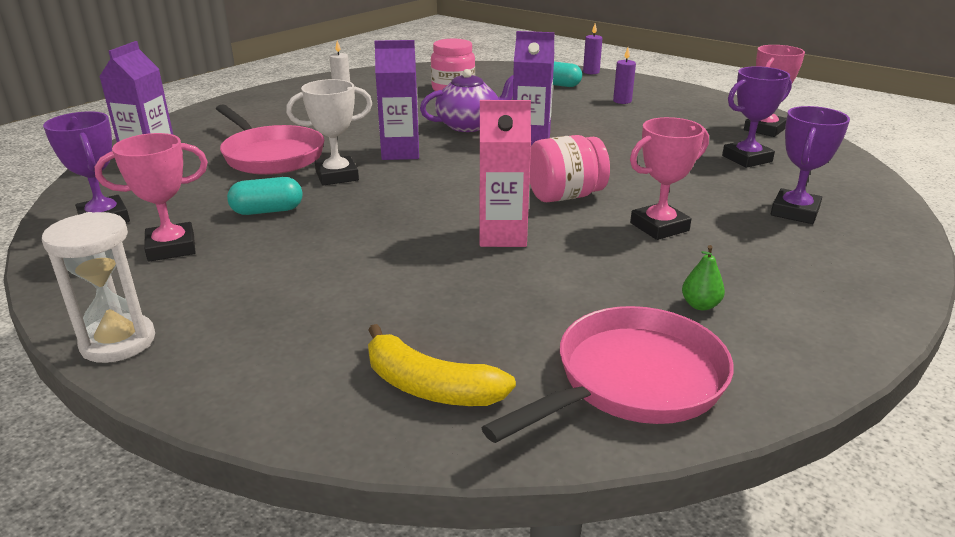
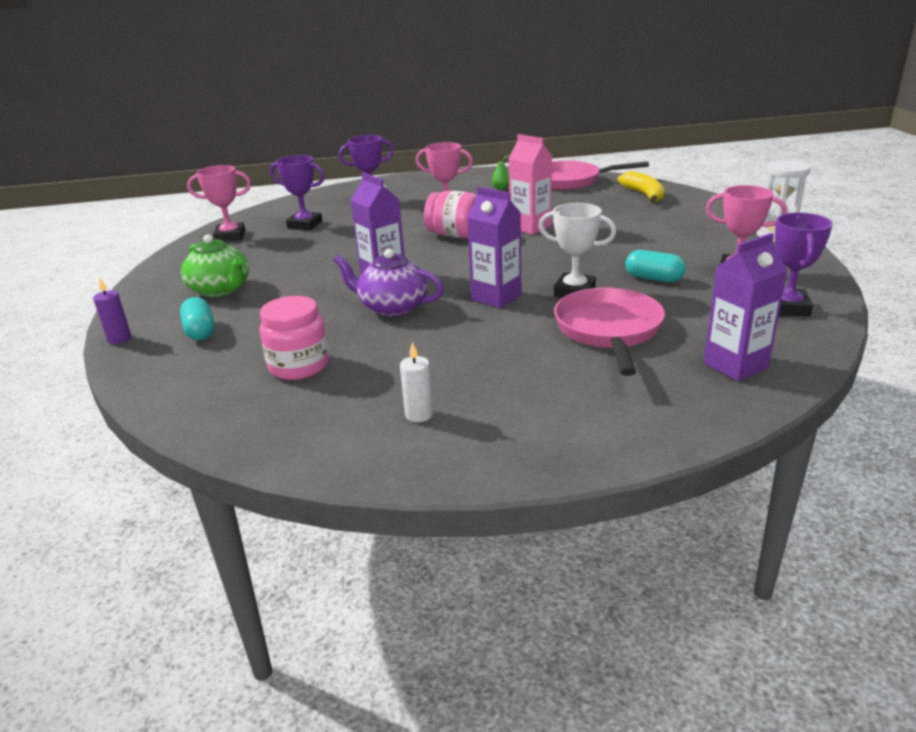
camera: 135 degrees left, 0 degrees up
purple candle [613,48,636,104] -> green teapot [181,234,249,297]

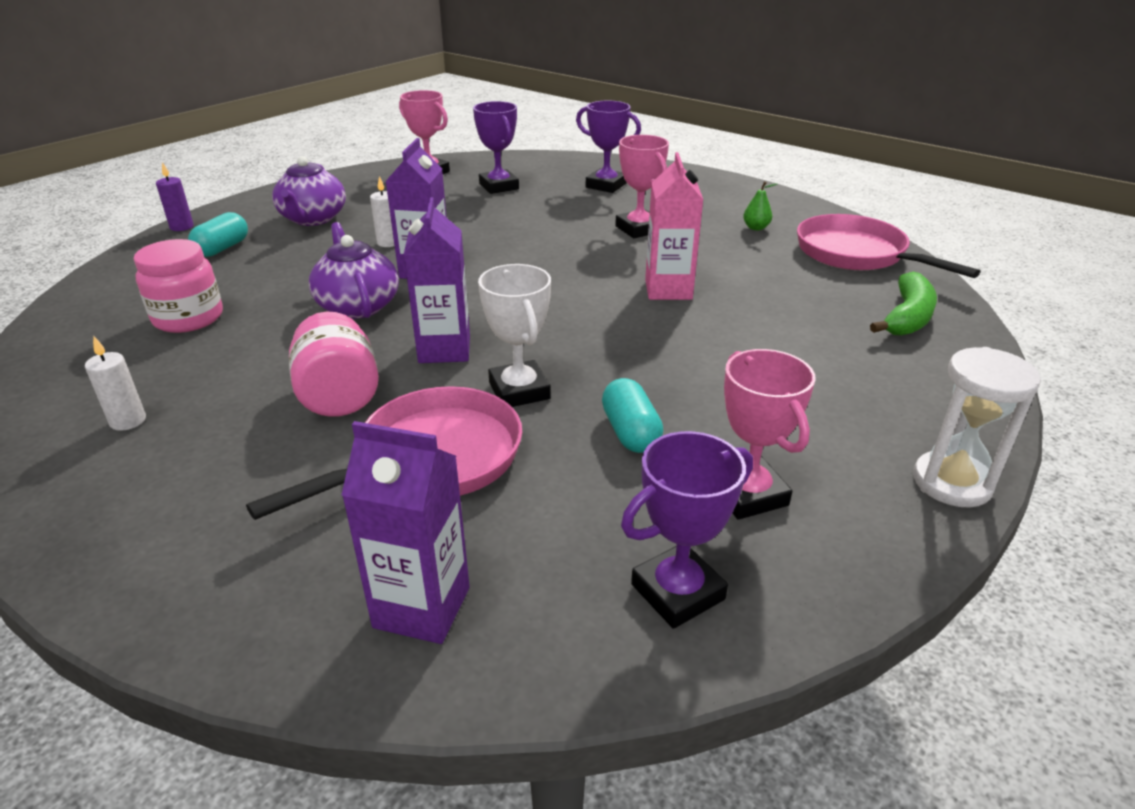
camera: 45 degrees right, 5 degrees up
green teapot [181,234,249,297] -> purple teapot [272,156,346,226]
pink jar [424,190,477,239] -> pink jar moved to [289,312,379,417]
yellow banana [617,171,665,202] -> green banana [870,272,937,336]
none -> white candle [370,176,395,247]

